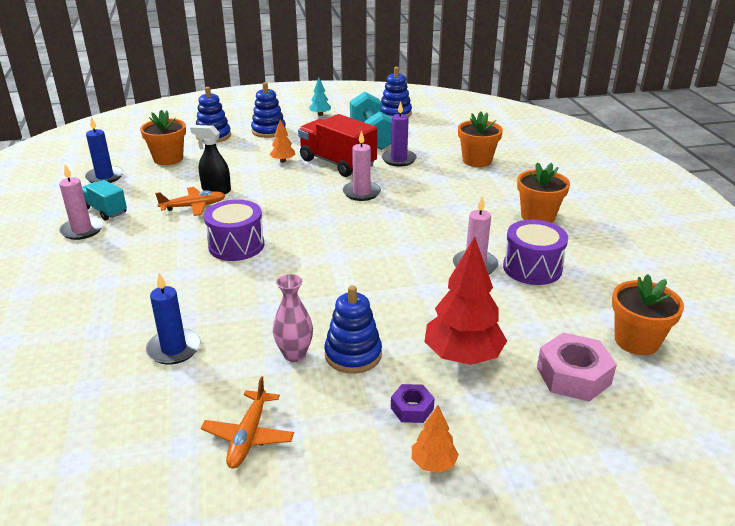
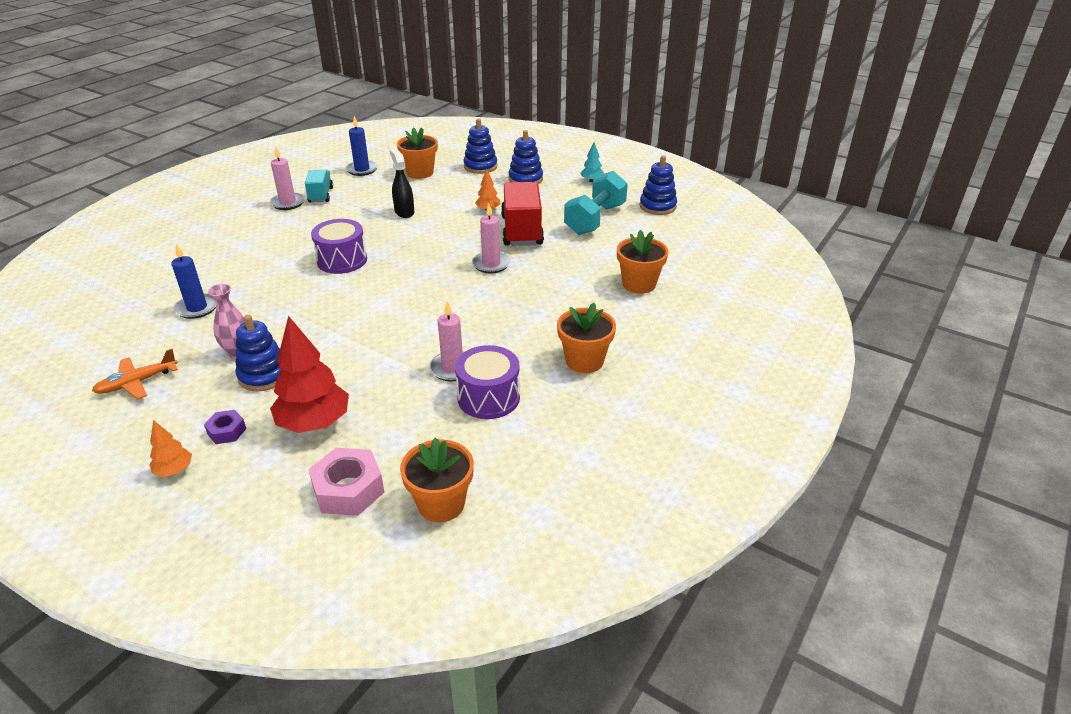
camera: 45 degrees right, 5 degrees up
orange plane [155,187,226,216] -> none
purple candle [382,102,417,166] -> none

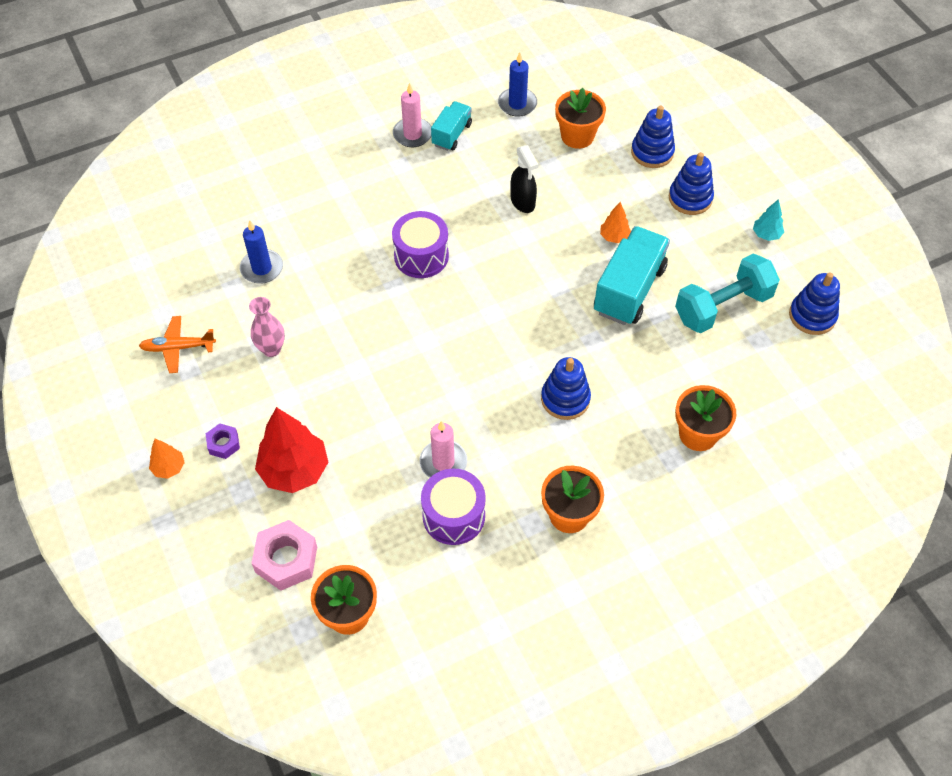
camera: 30 degrees right, 20 degrees up
blue stacking toy [235,315,281,391] -> blue stacking toy moved to [541,357,591,420]
black spray bottle [389,148,414,218] -> black spray bottle turned 150 degrees clockwise [510,145,538,213]
pink candle [472,204,511,273] -> none
red truck [501,182,544,246] -> turquoise truck [594,226,670,325]

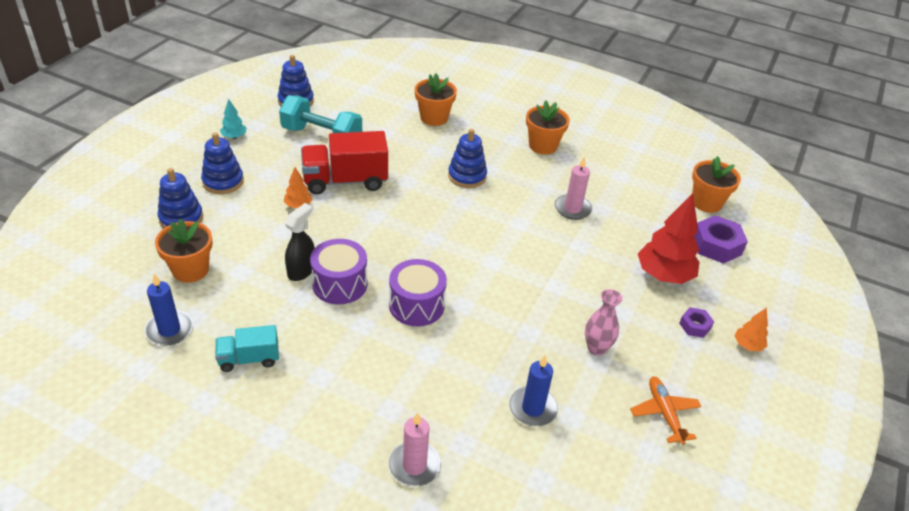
camera: 130 degrees left, 15 degrees down
orange plane [139,316,216,373] -> orange plane turned 150 degrees counterclockwise [630,377,702,445]
pink nut [251,520,317,591] -> purple nut [694,215,748,264]
pink candle [393,83,431,147] -> pink candle moved to [389,412,441,487]
purple drum [421,468,486,545] -> purple drum moved to [310,239,368,305]
turquoise truck [594,226,670,325] -> red truck [301,131,388,194]

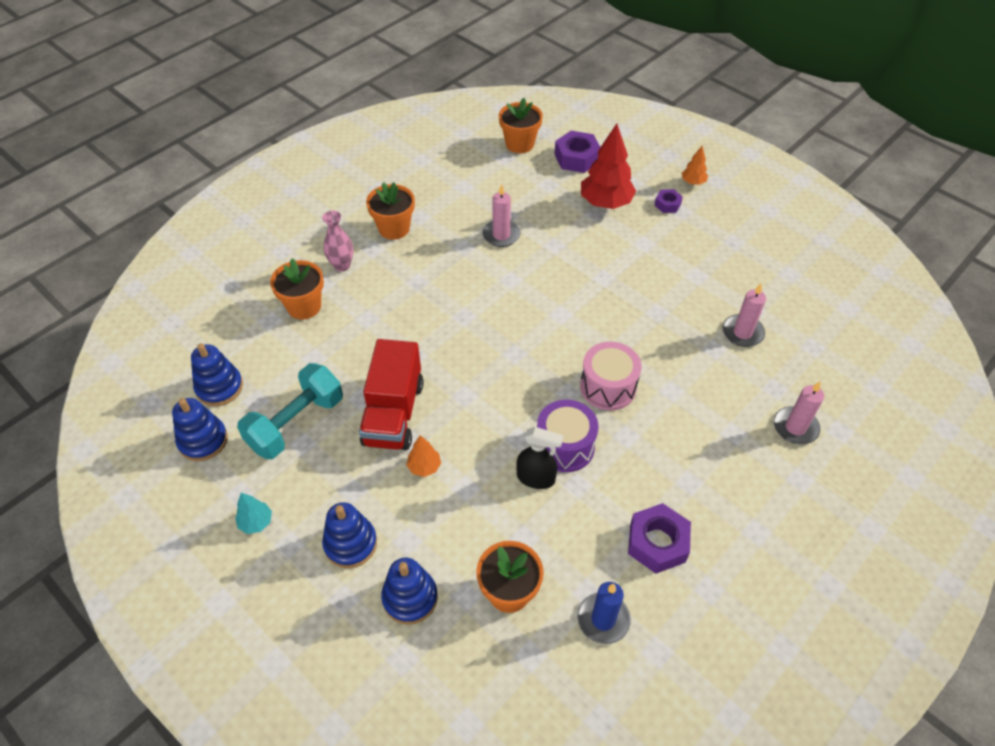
camera: 70 degrees left, 10 degrees up
turquoise truck [215,325,279,372] -> purple nut [628,503,691,574]
black spray bottle [285,203,315,281] -> black spray bottle turned 150 degrees clockwise [516,427,564,489]
purple drum [389,259,447,326] -> pink drum [580,342,642,411]
blue stacking toy [448,129,487,188] -> blue stacking toy moved to [191,343,243,406]
blue candle [509,355,558,426] -> pink candle [722,284,766,347]
pink vase [585,289,623,356] -> pink vase moved to [322,211,353,272]
orange plane [630,377,702,445] -> none

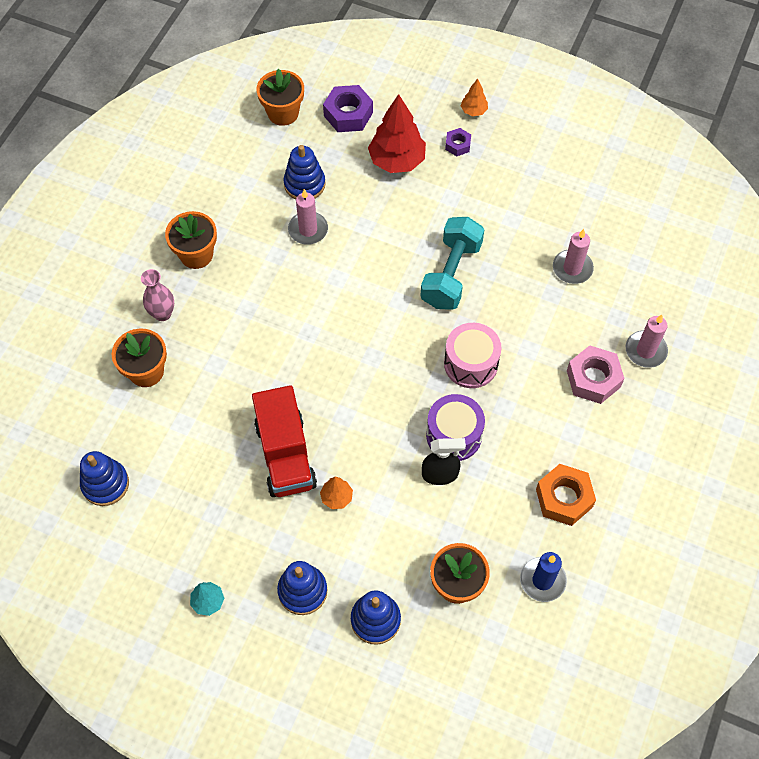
camera: 20 degrees left, 10 degrees up
blue stacking toy [172,398,228,461] -> blue stacking toy moved to [283,145,326,199]
turquoise dumbbell [237,363,343,459] -> turquoise dumbbell moved to [420,217,485,309]
purple nut [628,503,691,574] -> orange nut [536,464,596,526]
none -> pink nut [567,345,625,404]

